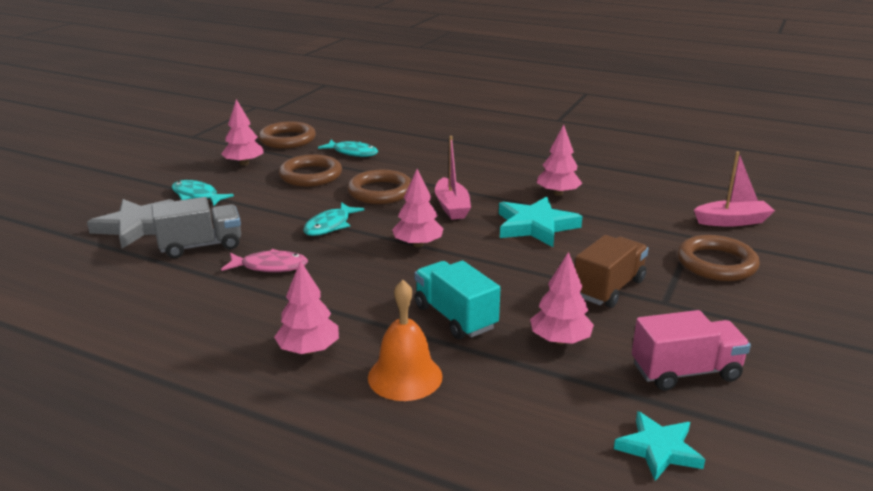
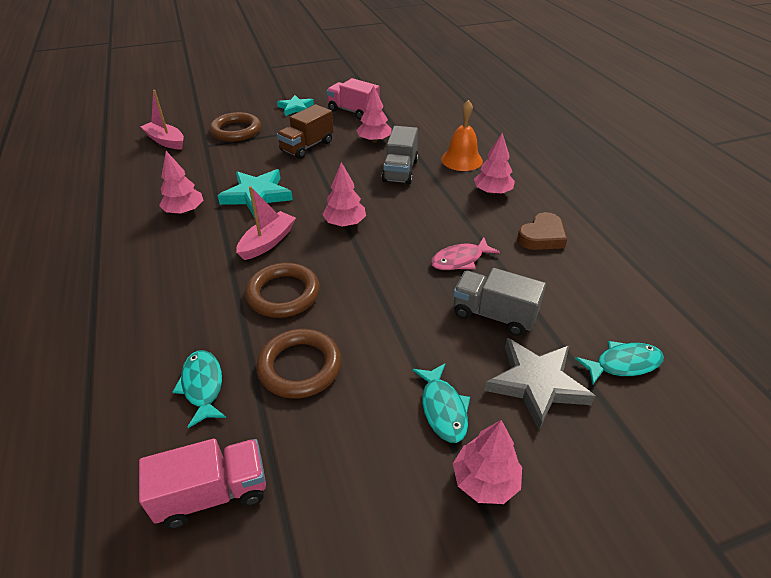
camera: 135 degrees left, 15 degrees up
pink tree [221,99,263,166] -> pink tree moved to [453,420,522,504]
pink fish [221,249,308,272] -> pink fish turned 75 degrees counterclockwise [431,237,500,270]
brown ring [258,122,316,149] -> pink truck [139,438,266,529]
turquoise fish [303,202,364,236] -> turquoise fish moved to [575,341,664,385]
turquoise truck [414,261,500,339] -> grey truck [382,126,418,185]
brown truck [575,235,648,308] -> brown truck turned 45 degrees counterclockwise [277,104,333,159]
turquoise star [614,411,705,481] -> turquoise star moved to [277,95,314,116]
none -> brown heart [517,212,567,250]

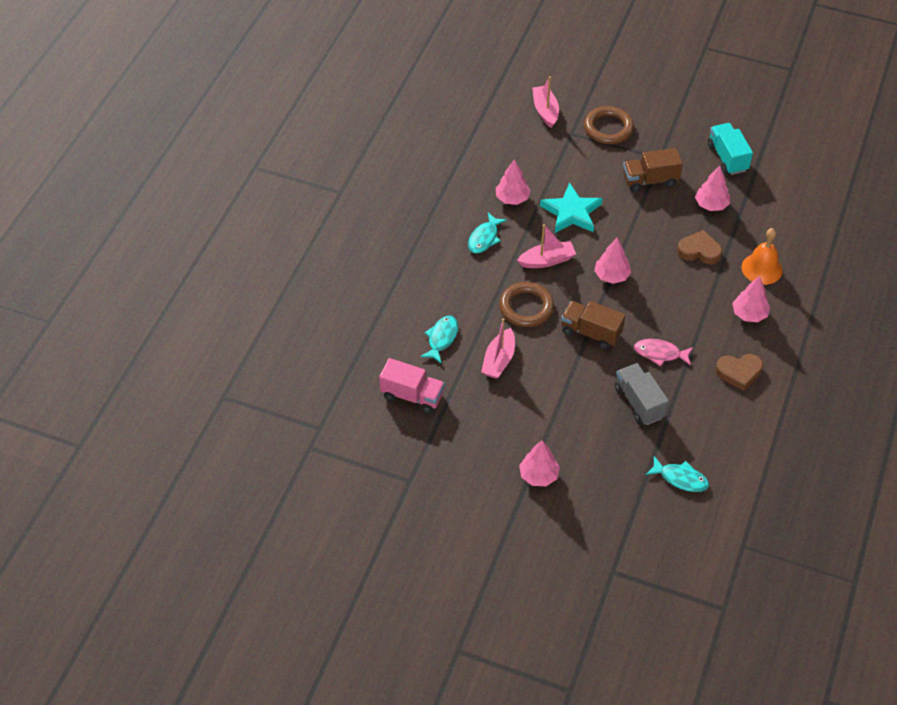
camera: 40 degrees right, 10 degrees up
brown ring [256,329,341,398] -> pink boat [481,318,515,379]
turquoise star [277,95,314,116] -> none
pink truck [326,78,379,120] -> turquoise truck [708,123,753,175]
grey truck [382,126,418,185] -> brown heart [677,230,722,264]
turquoise fish [412,363,470,443] -> turquoise fish moved to [468,213,507,254]
grey star [484,338,595,430] -> none
none -> brown truck [561,301,625,350]

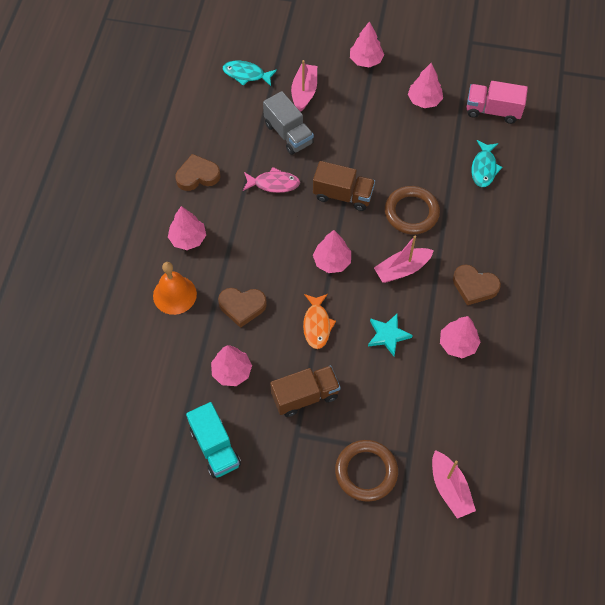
camera: 170 degrees right, 10 degrees up
turquoise fish [468,213,507,254] -> brown heart [453,265,501,305]
pink boat [481,318,515,379] -> pink boat moved to [291,60,317,112]
turquoise star [540,183,603,233] -> turquoise star [368,314,413,356], size x0.65
none -> orange fish [303,294,336,349]
none -> pink tree [408,63,443,108]

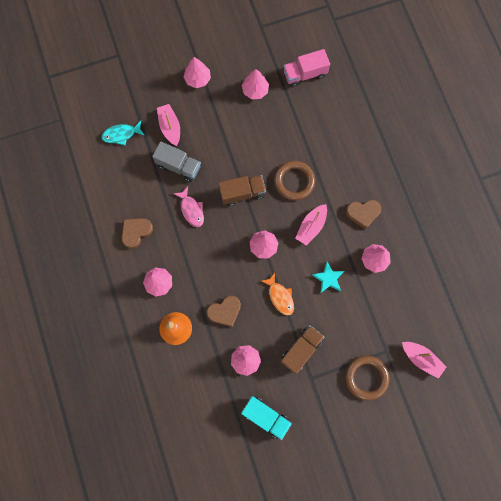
camera: 30 degrees left, 15 degrees up
pink fish [243,167,300,193] -> pink fish turned 90 degrees clockwise [173,187,204,227]
turquoise fish [471,140,502,187] -> none

